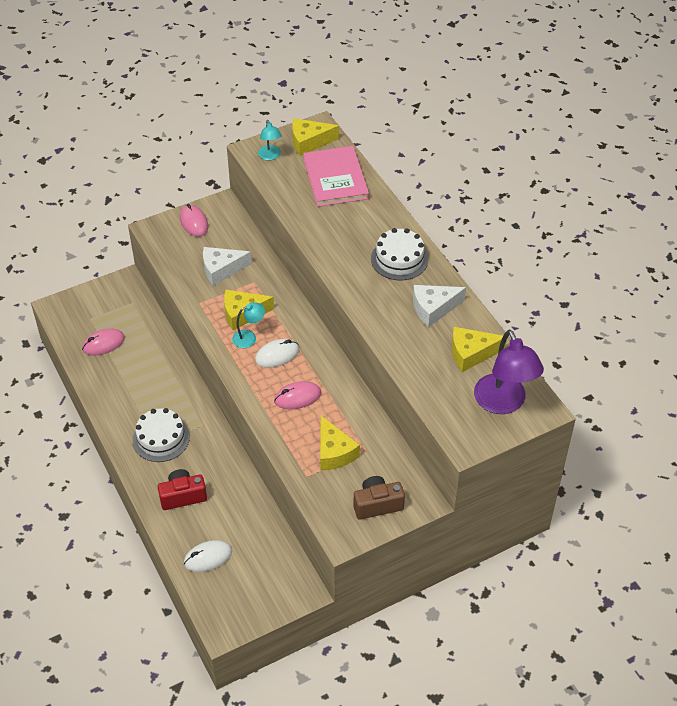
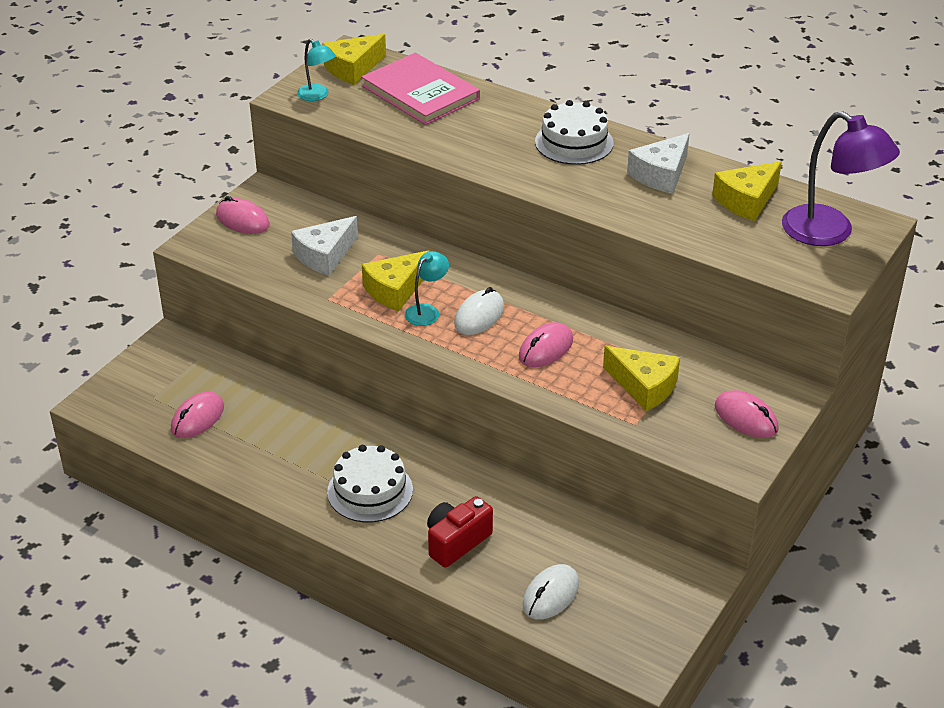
camera: 30 degrees left, 10 degrees down
brown camera [353,476,405,520] -> pink mouse [715,390,779,438]

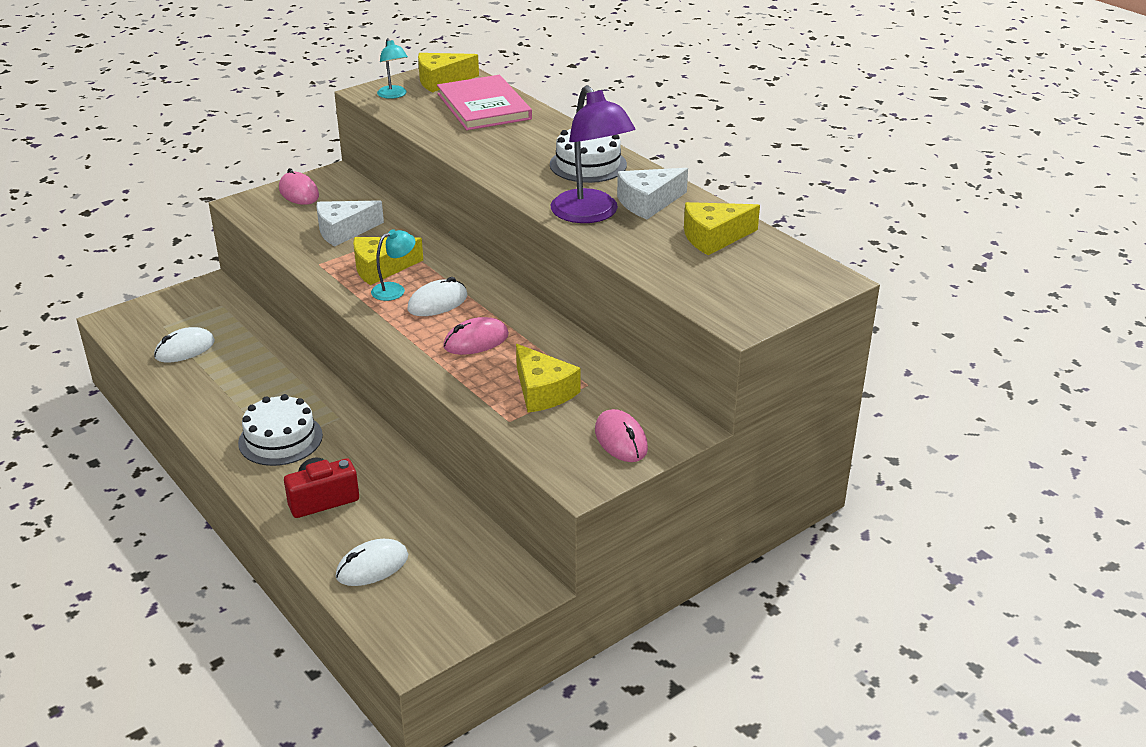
camera: 20 degrees right, 5 degrees down
pink mouse [171,392,224,438] -> white mouse [154,327,215,362]
purple lamp [782,111,900,246] -> purple lamp moved to [551,85,636,223]

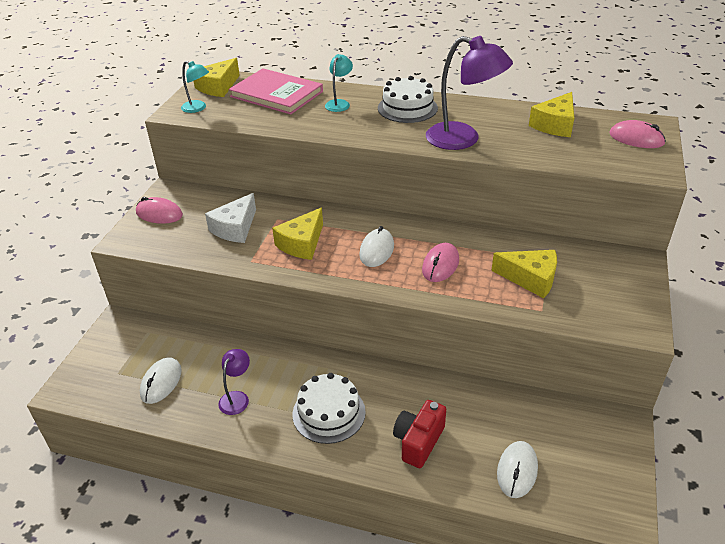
camera: 35 degrees left, 5 degrees up
turquoise lamp [371,229,415,301] -> turquoise lamp moved to [325,54,353,112]
pink mouse [595,409,648,462] -> pink mouse moved to [609,120,666,148]
white cheese [617,168,688,219] -> none
none -> purple lamp [218,349,250,415]

